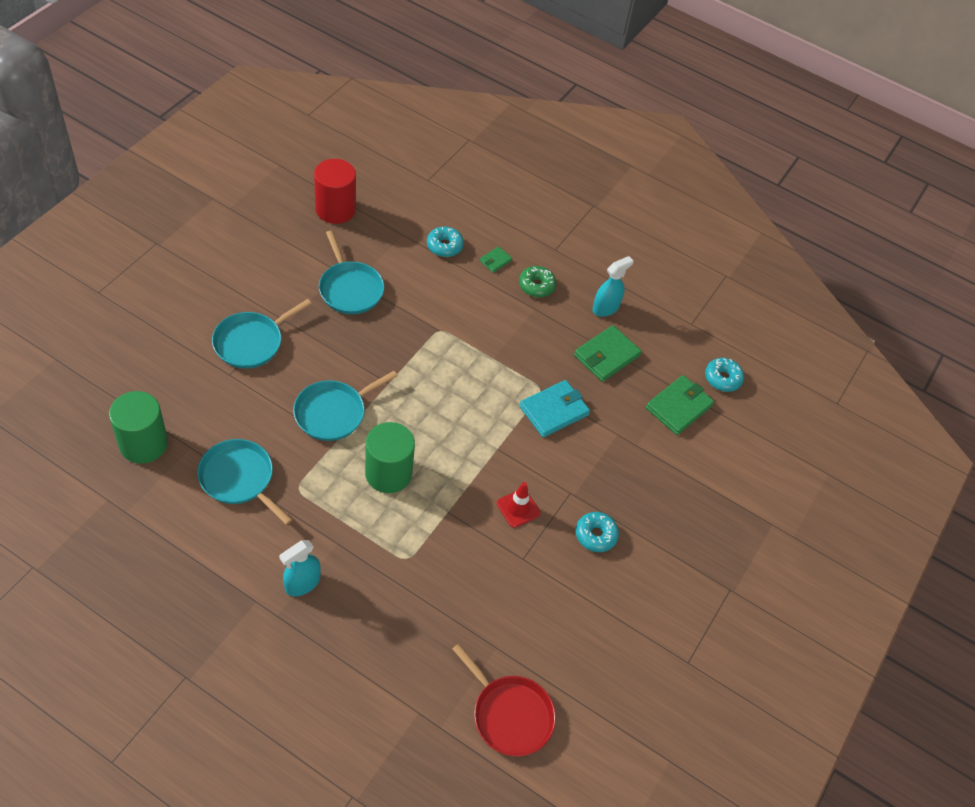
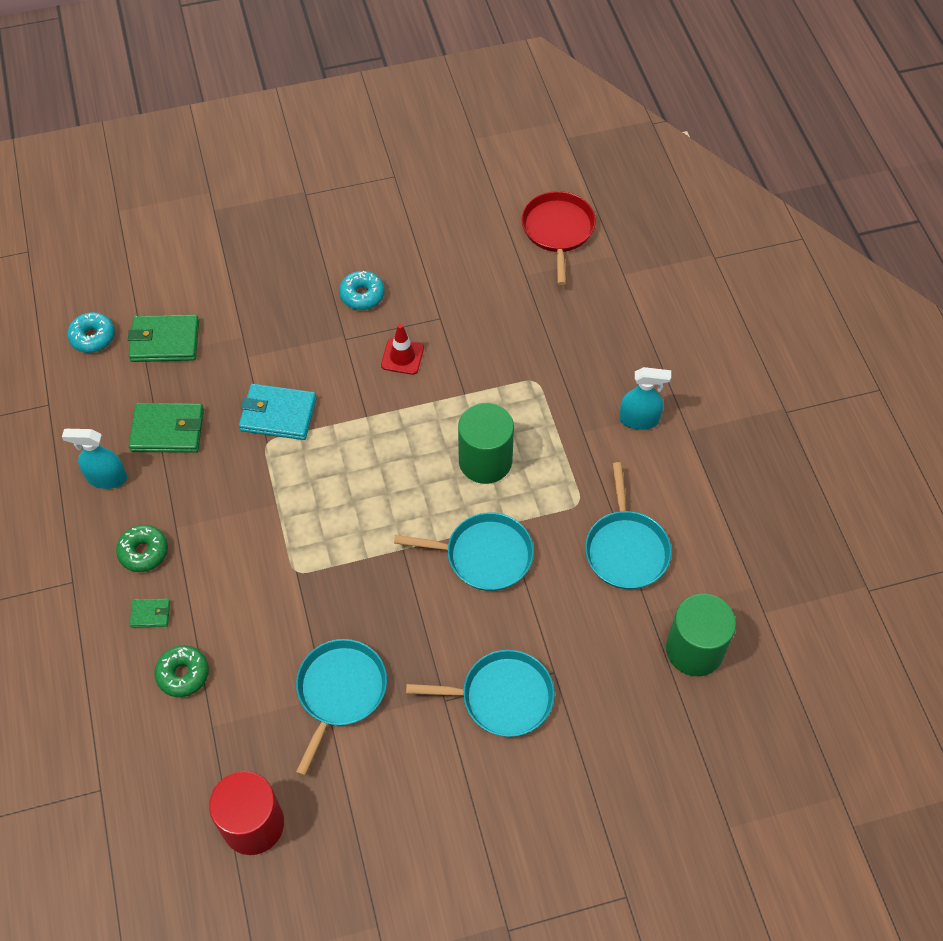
camera: 130 degrees left, 5 degrees up
turquoise donut [427,227,464,257] -> green donut [154,646,209,697]

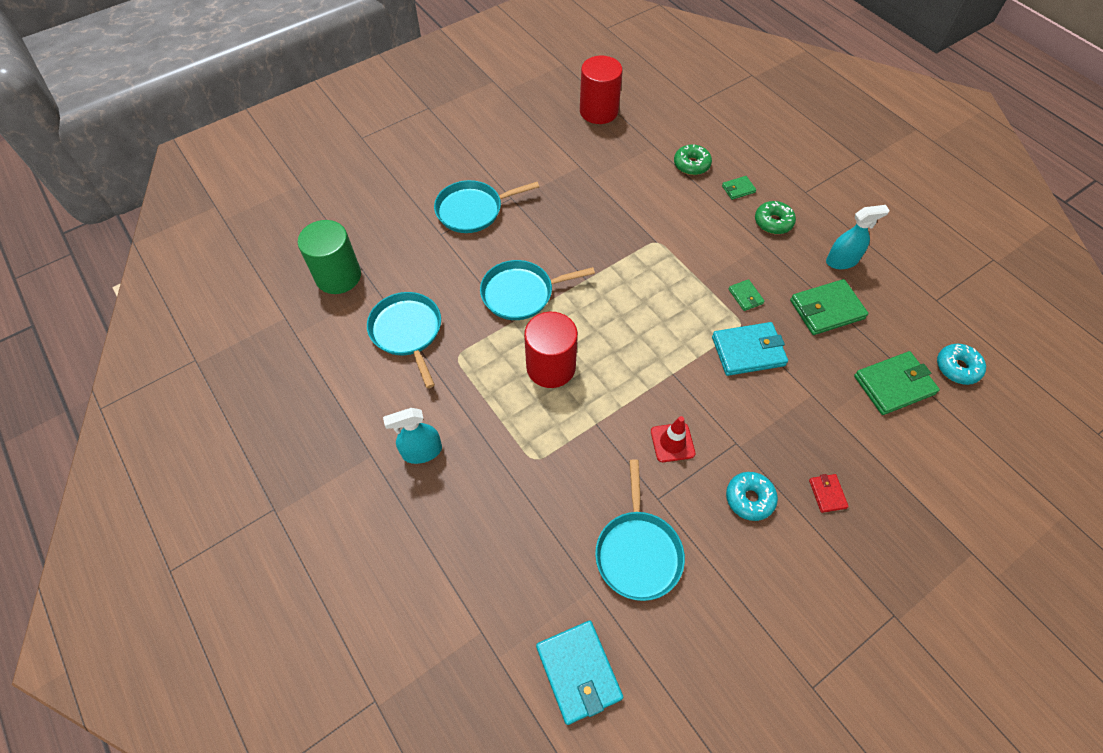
camera: 160 degrees right, 0 degrees up
turquoise pan [296,639,387,776] -> turquoise pan moved to [595,459,685,601]
green cylinder [458,403,514,484] -> red cylinder [524,312,578,388]
red pan [521,191,596,285] -> turquoise wallet [536,621,623,725]
none -> green wallet [729,279,765,311]
none -> red wallet [809,474,849,513]

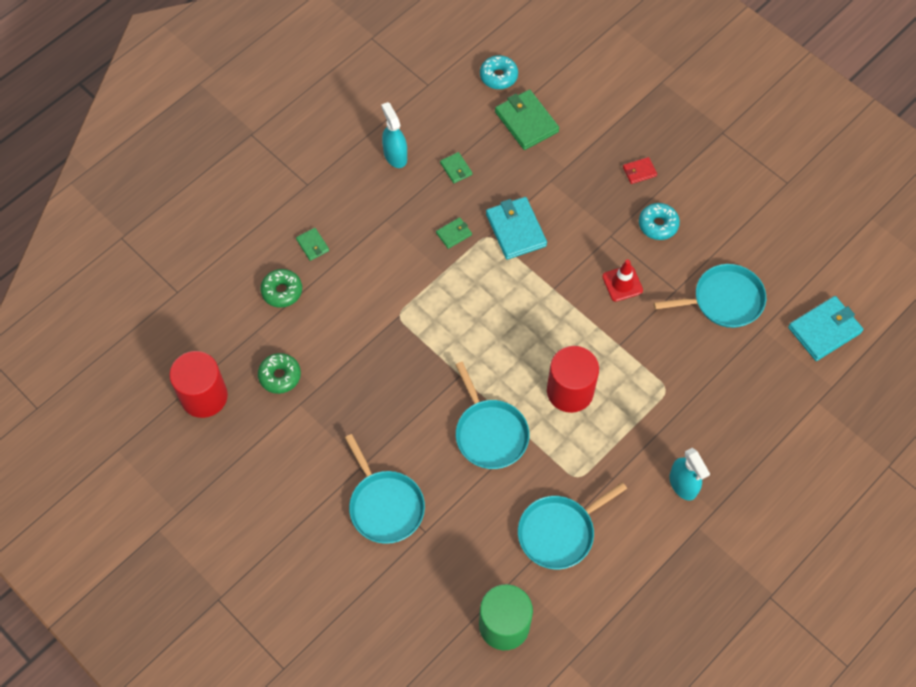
camera: 100 degrees left, 5 degrees up
green donut [755,201,796,234] -> green donut moved to [258,353,301,394]
green wallet [790,279,868,335] -> green wallet [440,152,472,183], size x0.51

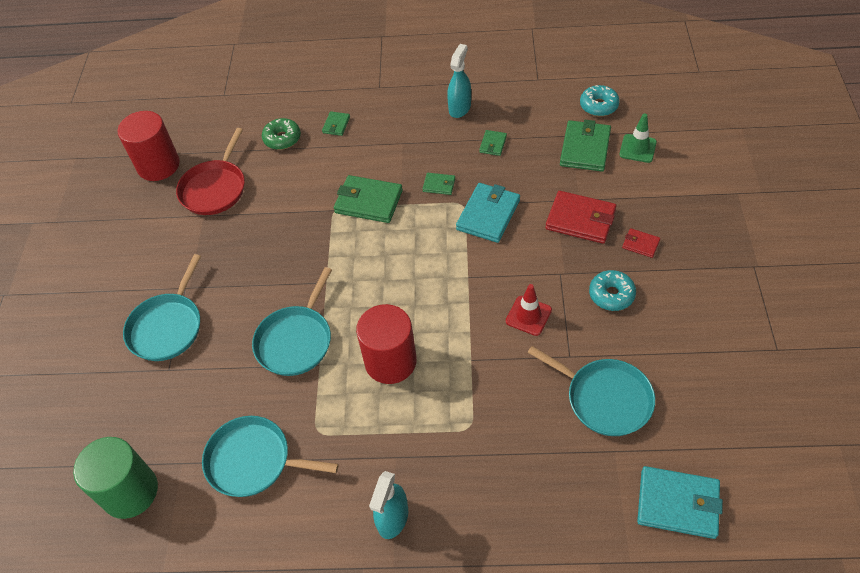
camera: 50 degrees right, 10 degrees down
green donut [258,353,301,394] -> red pan [176,128,245,215]
none -> green wallet [334,175,403,223]
none -> red wallet [545,191,616,244]
none -> green traffic cone [619,114,657,163]

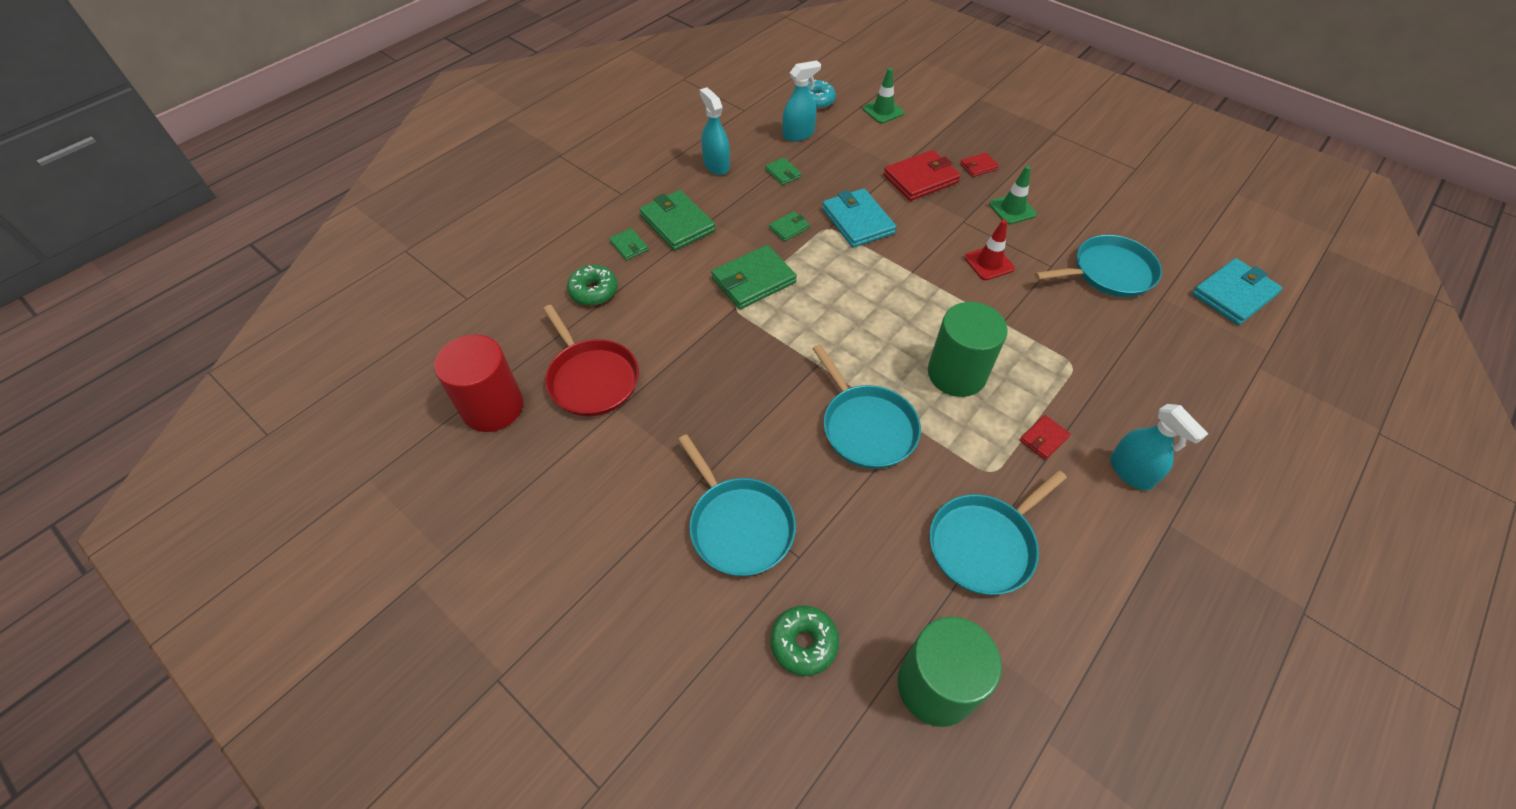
camera: 55 degrees left, 0 degrees up
red cylinder [356,304,417,384] -> green cylinder [928,302,1008,397]
green wallet [560,120,611,171] -> green wallet moved to [639,190,715,251]
turquoise donut [589,270,636,311] -> green traffic cone [989,166,1037,224]
none -> green donut [770,605,839,676]
none -> turquoise spray bottle [783,61,821,142]
none -> red wallet [1020,415,1070,460]

